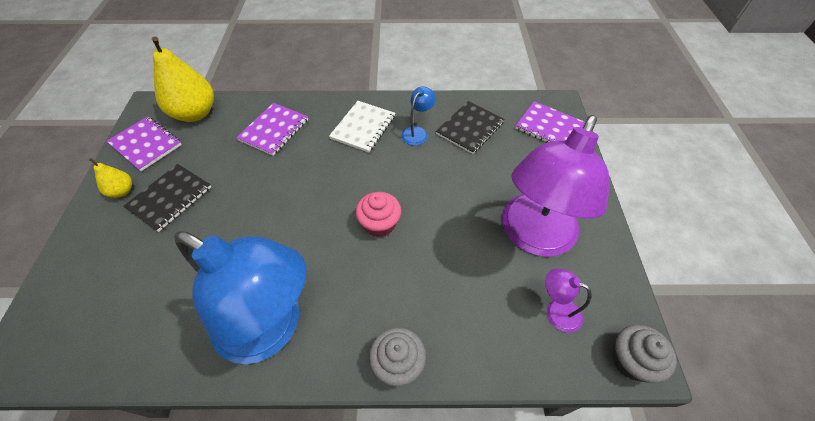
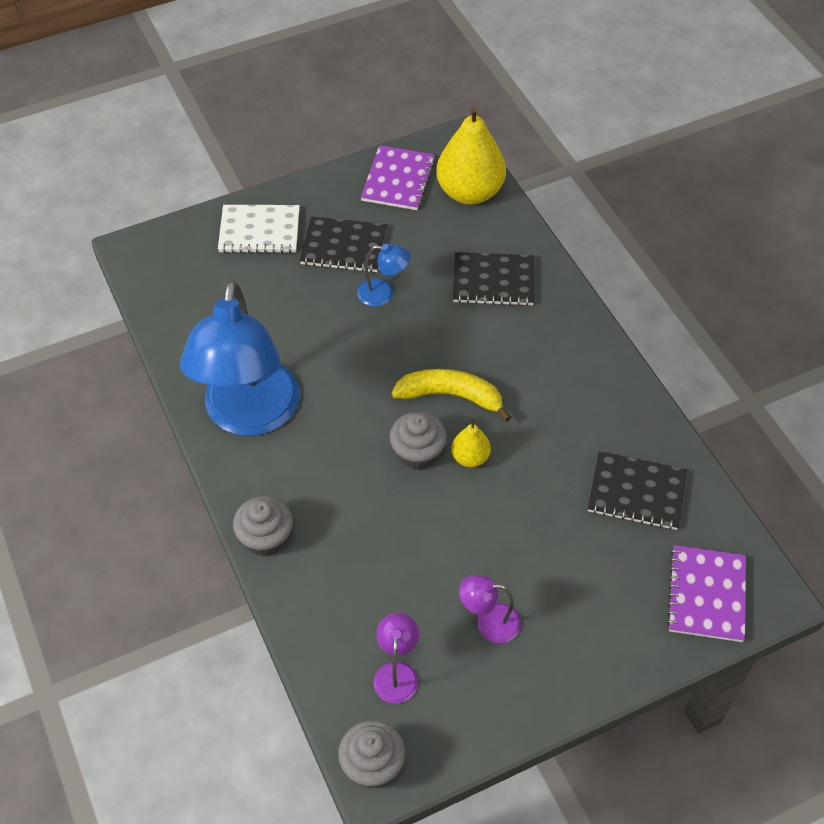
camera: 65 degrees right, 0 degrees up
yellow pear [89,158,132,198] -> yellow pear moved to [451,418,491,467]
purple notebook [236,103,308,156] -> black notebook [453,252,534,306]
white notebook [329,101,395,153] -> white notebook moved to [218,205,300,253]
pink cupcake [356,192,401,237] -> grey cupcake [390,412,447,470]
blue lamp [401,86,436,146] -> blue lamp moved to [357,244,411,306]
purple lamp [502,115,610,257] -> purple lamp [459,575,521,643], size x0.41
none -> yellow banana [392,369,511,422]

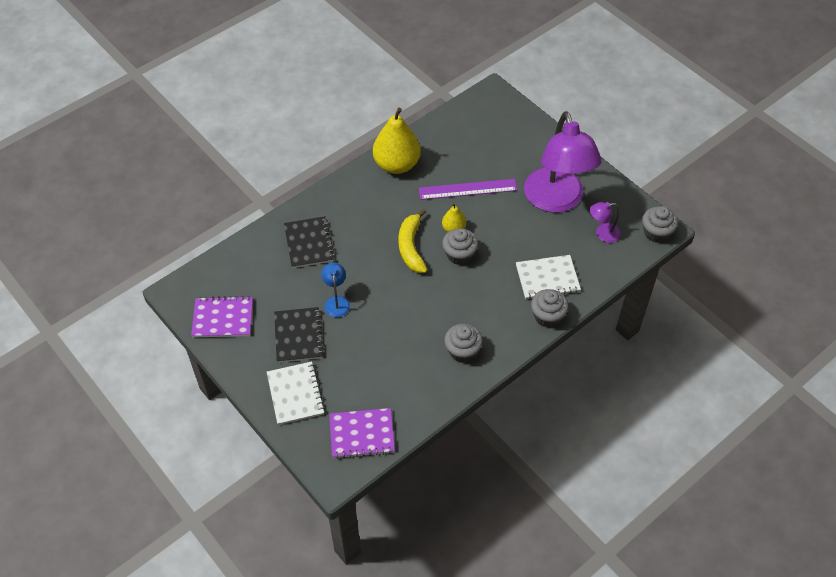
camera: 105 degrees left, 0 degrees up
blue lamp [180,280,300,436] -> grey cupcake [444,324,483,363]
yellow pear [436,106,506,205] -> yellow pear moved to [373,108,421,174]
purple lamp [459,575,521,643] -> purple lamp [524,111,602,213], size x2.46
black notebook [588,452,687,530] -> none
purple notebook [667,545,746,642] -> purple notebook moved to [329,408,395,459]
none -> purple ruler [419,179,517,200]
none -> white notebook [516,255,581,299]

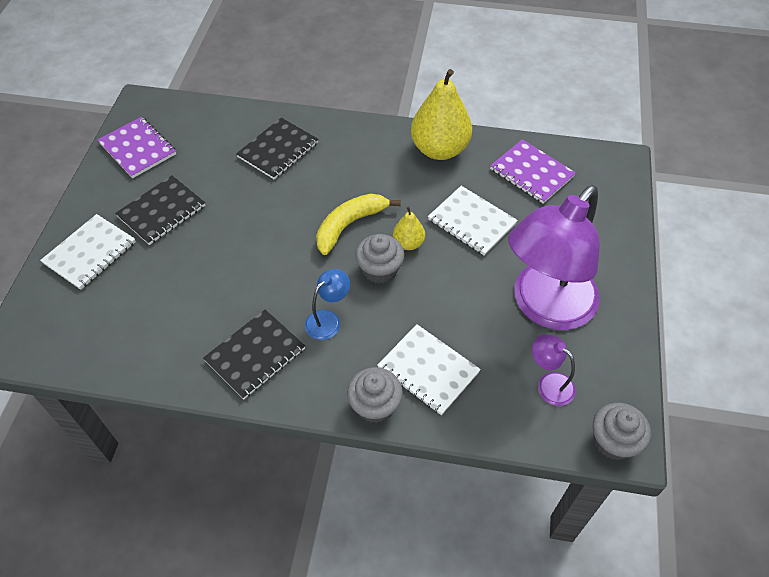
camera: 50 degrees right, 0 degrees up
blue lamp [321,263,350,317] -> blue lamp moved to [305,269,350,340]
purple notebook [329,408,395,459] -> purple notebook moved to [490,139,576,204]
purple ruler [419,179,517,200] -> white notebook [428,186,518,256]
grey cupcake [444,324,483,363] -> black notebook [203,310,305,399]

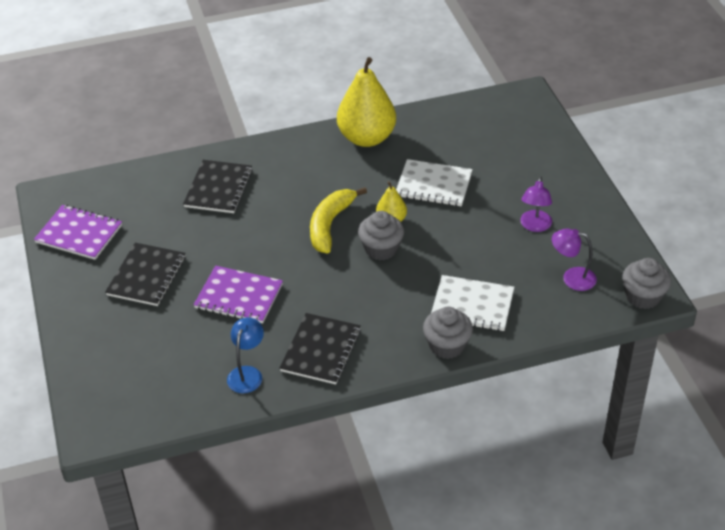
camera: 25 degrees left, 10 degrees down
white notebook [40,214,136,290] -> none
blue lamp [305,269,350,340] -> blue lamp moved to [227,317,264,393]
purple notebook [490,139,576,204] -> purple notebook moved to [194,266,283,323]
purple lamp [508,185,600,330] -> purple lamp [520,176,552,232], size x0.41

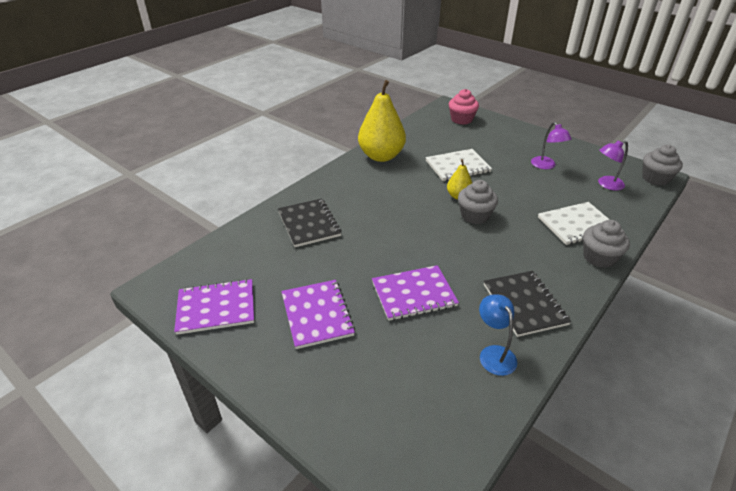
camera: 35 degrees left, 5 degrees down
black notebook [105,243,186,306] -> purple notebook [281,280,355,349]
yellow banana [310,187,367,254] -> none
none -> pink cupcake [449,89,479,125]

